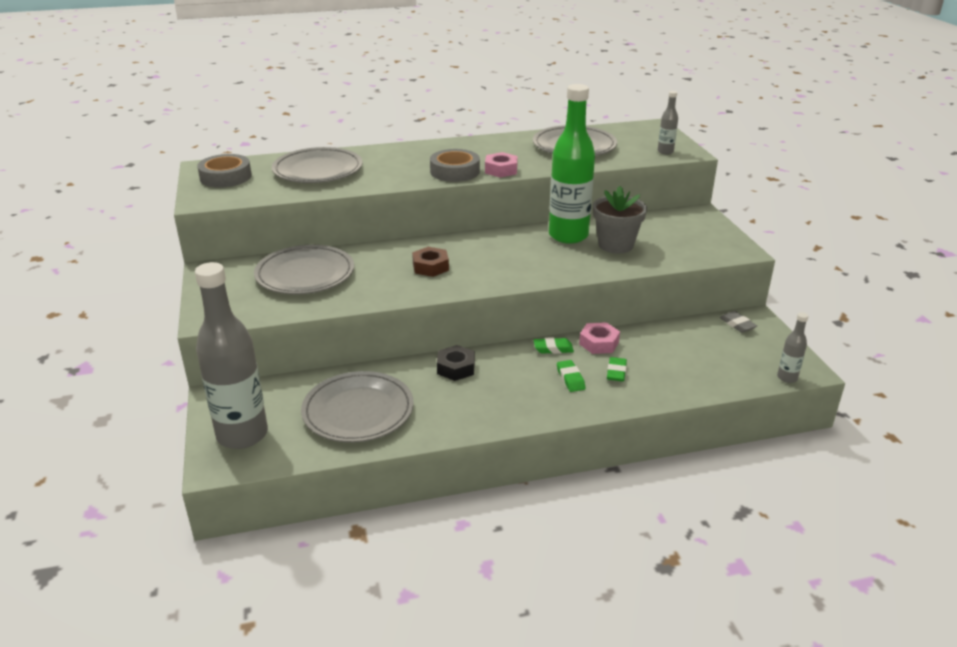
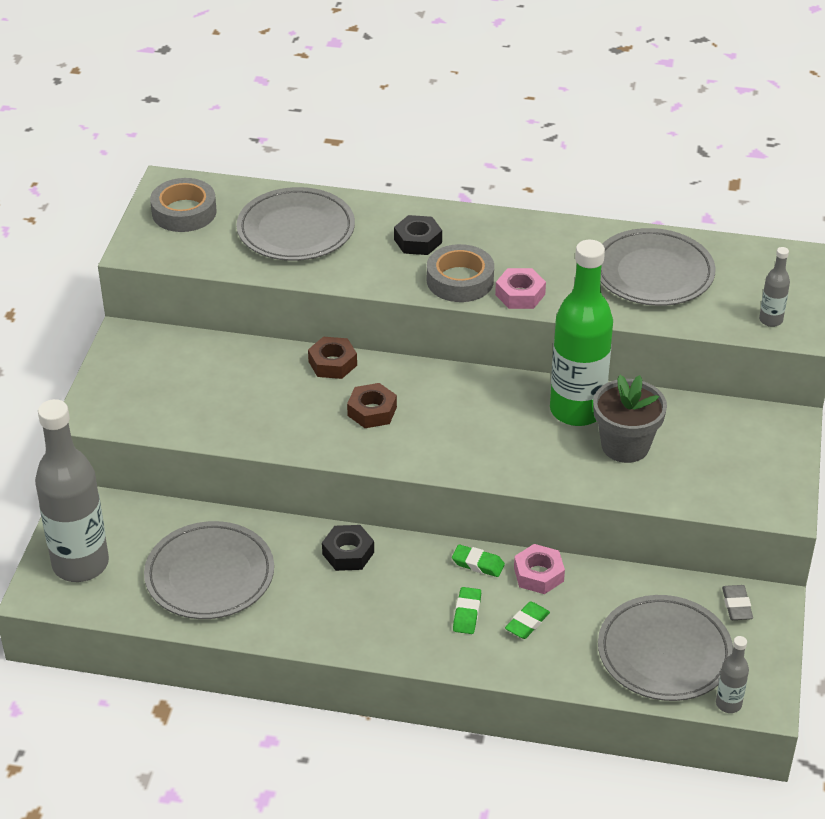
camera: 25 degrees right, 10 degrees up
grey plate [254,245,354,295] -> grey plate moved to [598,595,733,701]
none -> brown nut [308,337,357,379]
none -> black nut [394,215,442,255]

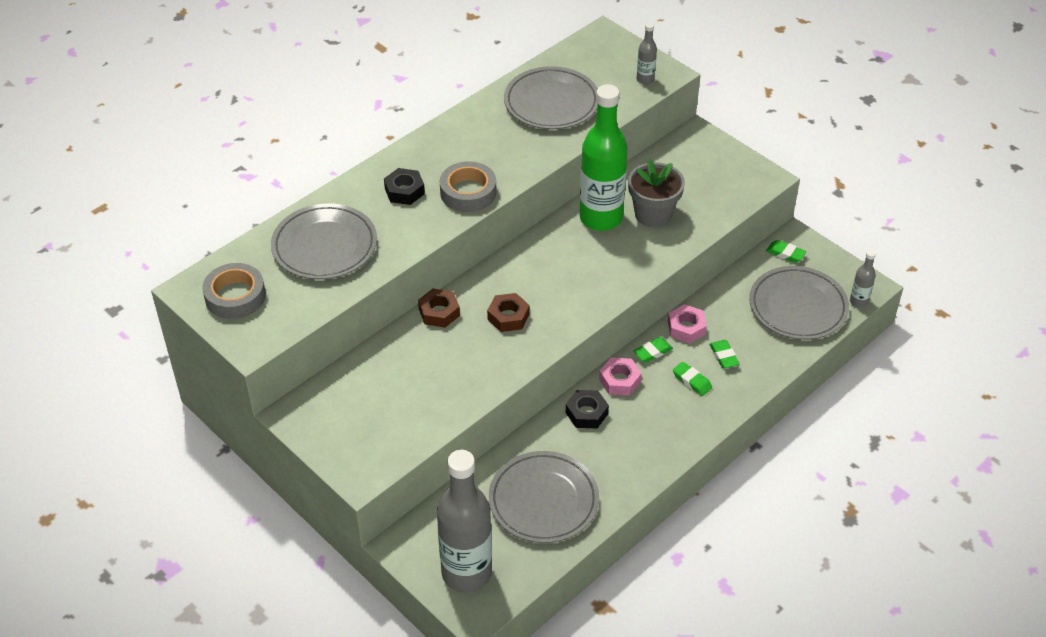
camera: 55 degrees left, 5 degrees up
pink nut [495,268,546,309] -> pink nut moved to [599,357,642,396]
grey eraser [722,585,753,620] -> green eraser [766,240,806,263]

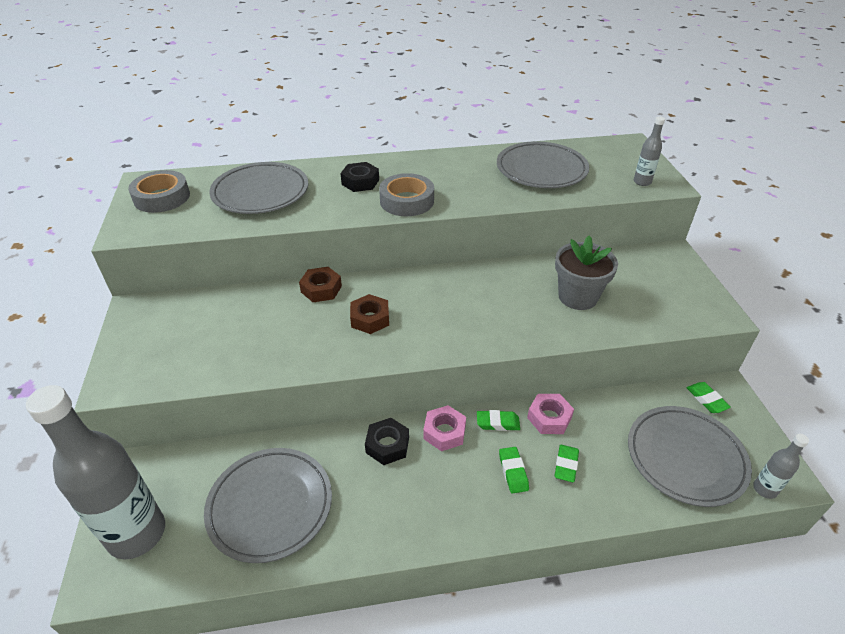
camera: 35 degrees right, 5 degrees down
green bottle [580,84,628,231] -> none

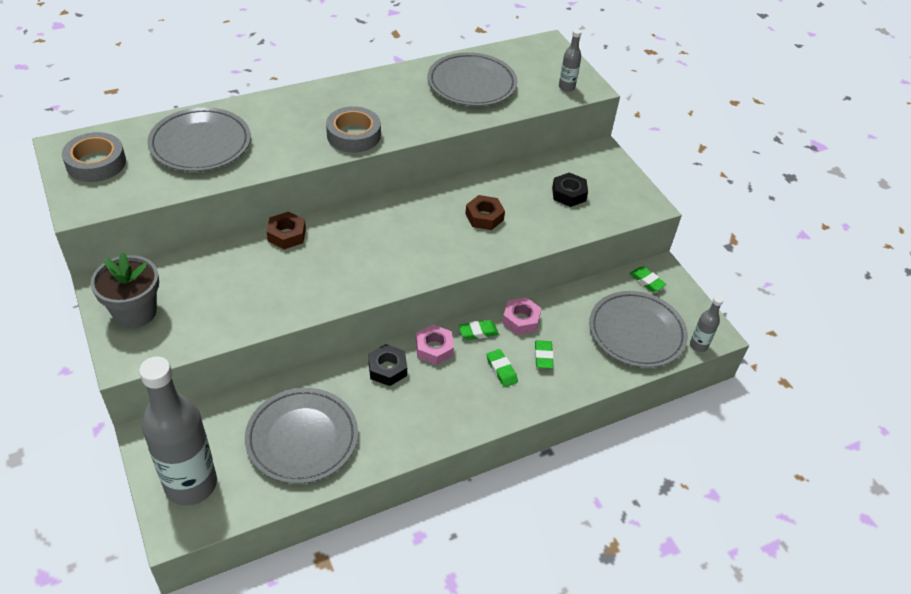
camera: 20 degrees left, 5 degrees up
black nut [340,162,379,192] -> black nut moved to [552,172,588,207]
brown nut [350,294,389,334] -> brown nut moved to [465,195,505,230]
grey flower pot [555,236,618,310] -> grey flower pot moved to [90,252,159,328]

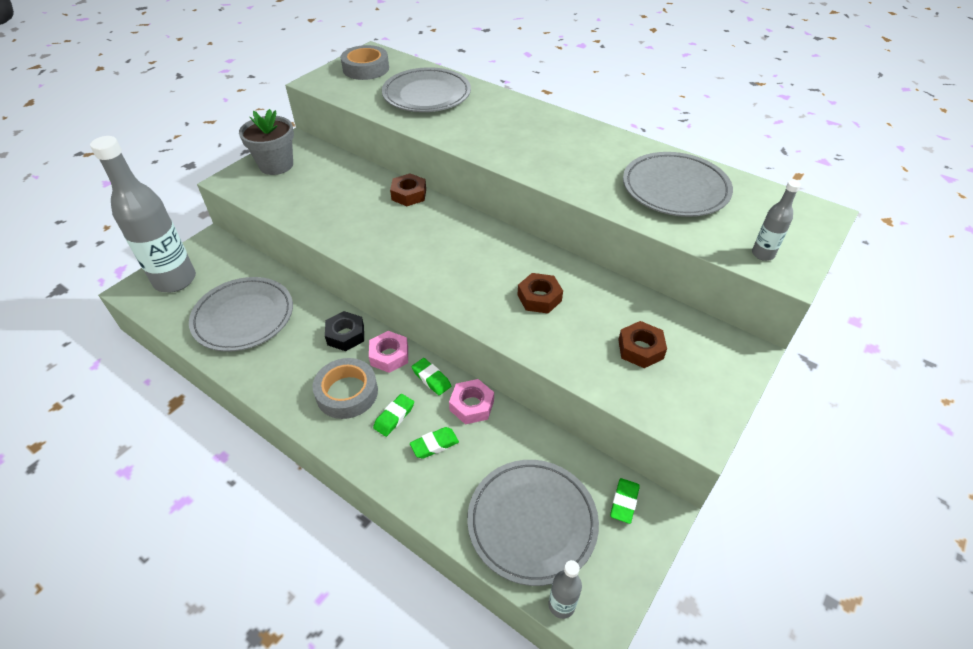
camera: 65 degrees right, 0 degrees up
grey tape [326,106,381,153] -> grey tape moved to [312,358,378,419]
black nut [552,172,588,207] -> brown nut [618,321,667,368]

